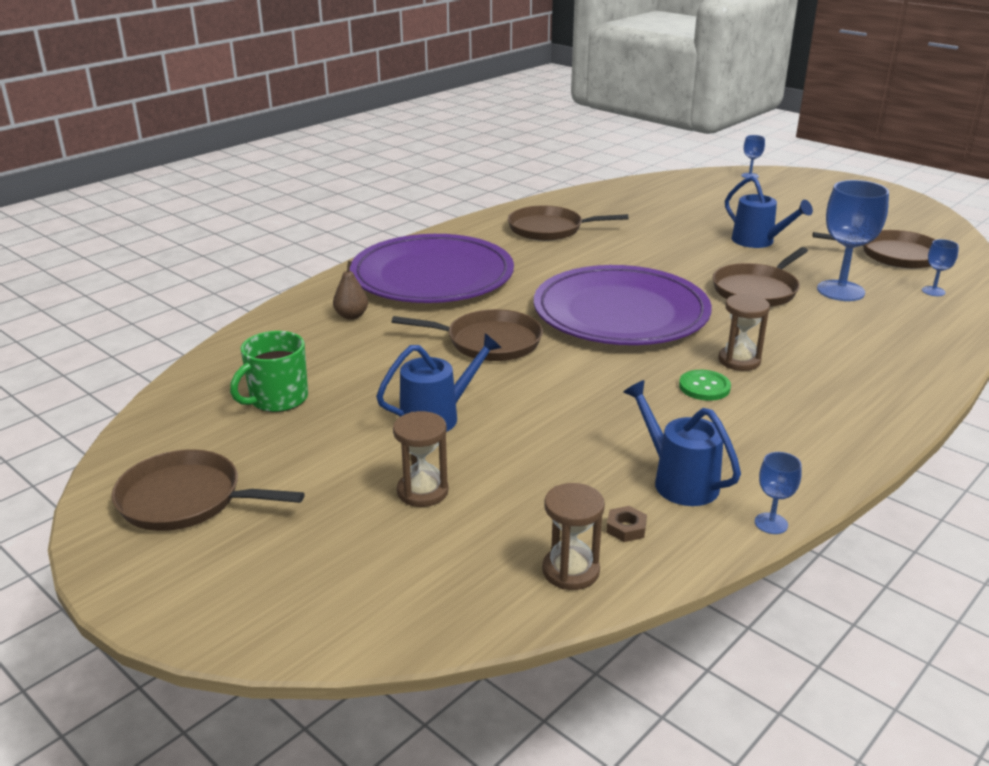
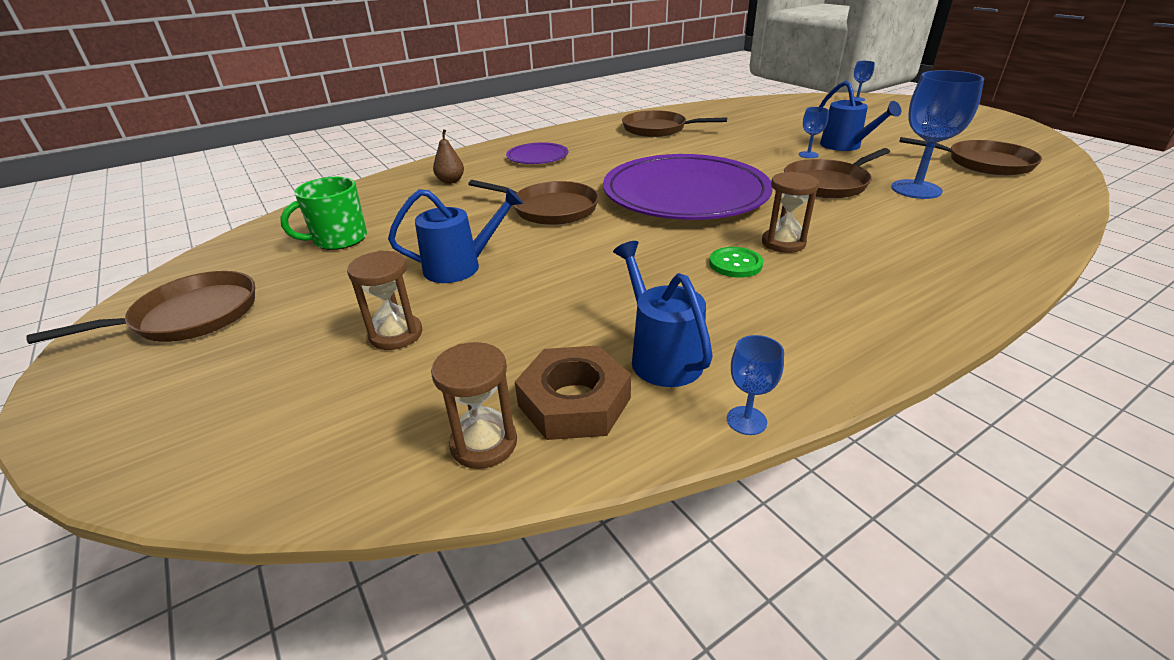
camera: 15 degrees right, 5 degrees up
brown pan [112,449,305,531] -> brown pan turned 120 degrees clockwise [26,271,255,344]
purple plate [350,234,514,303] -> purple plate [506,142,568,164], size x0.44
brown nut [606,506,647,542] -> brown nut [515,346,631,440], size x2.29
blue goblet [922,239,959,296] -> blue goblet moved to [799,107,829,158]

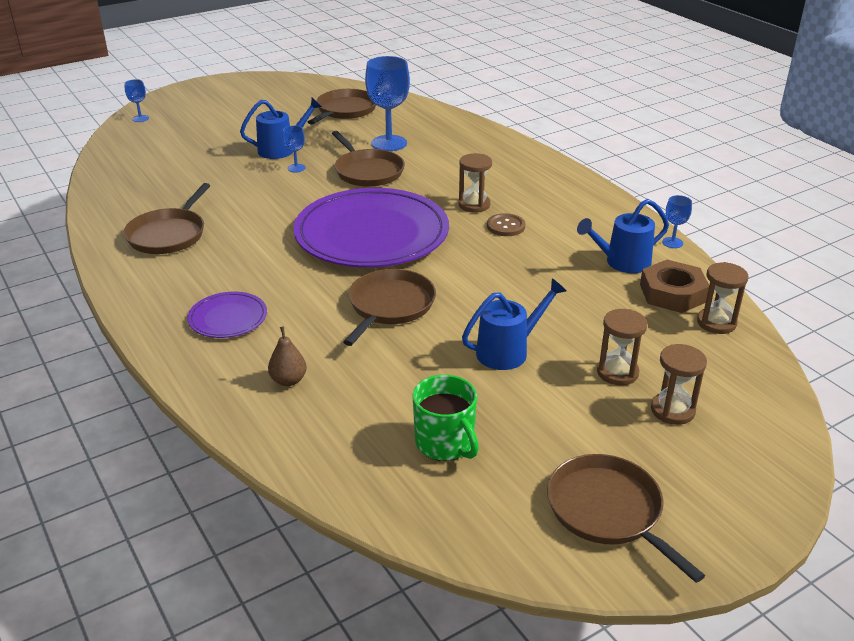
camera: 90 degrees left, 0 degrees up
blue watering can [388,187,523,283] -> blue watering can turned 75 degrees clockwise [462,278,567,370]
green button [709,247,763,278] -> brown button [487,213,525,236]
none -> brown hourglass [651,344,707,425]

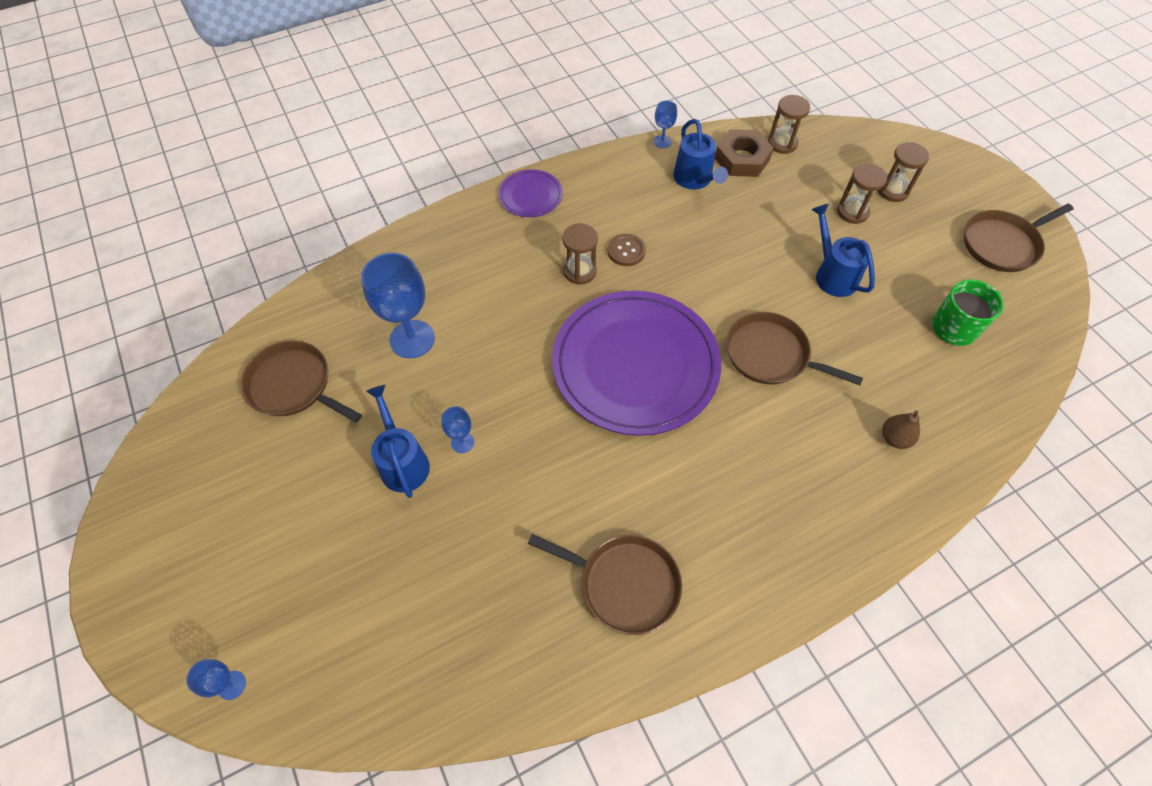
camera: 85 degrees left, 25 degrees up
purple plate [187,292,267,338] -> purple plate moved to [498,169,563,217]
brown pan [332,131,405,187] -> none

